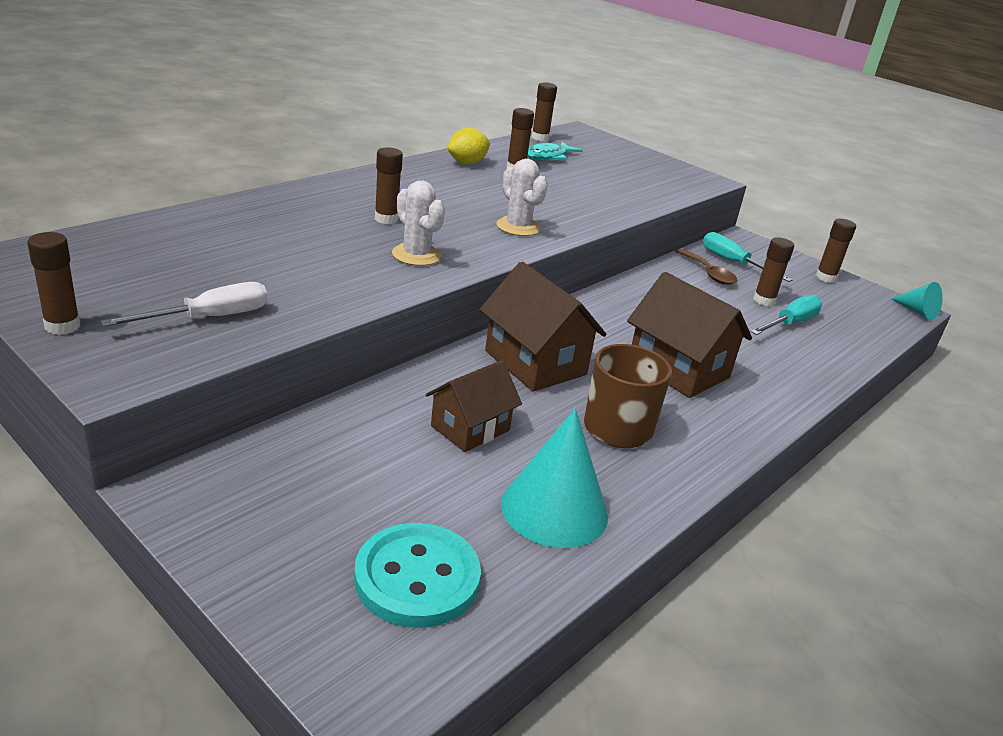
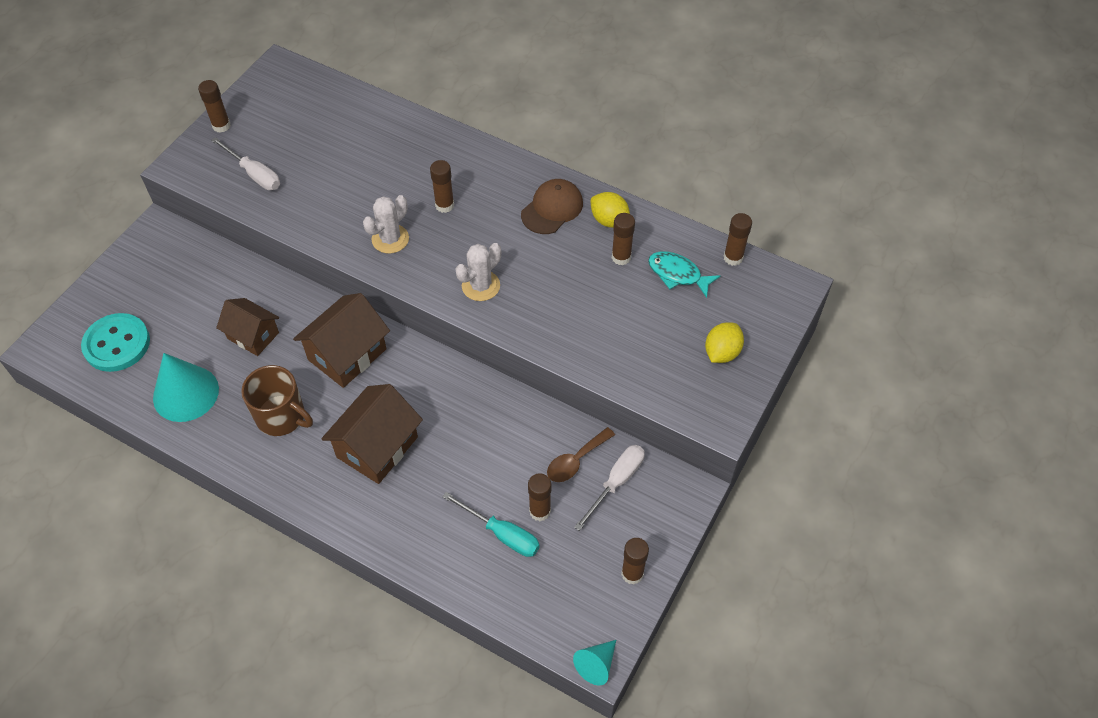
camera: 80 degrees right, 25 degrees up
turquoise screwdriver [703,232,792,282] -> white screwdriver [574,445,645,531]
none -> brown cap [521,179,583,234]
none -> yellow lemon [705,322,744,363]

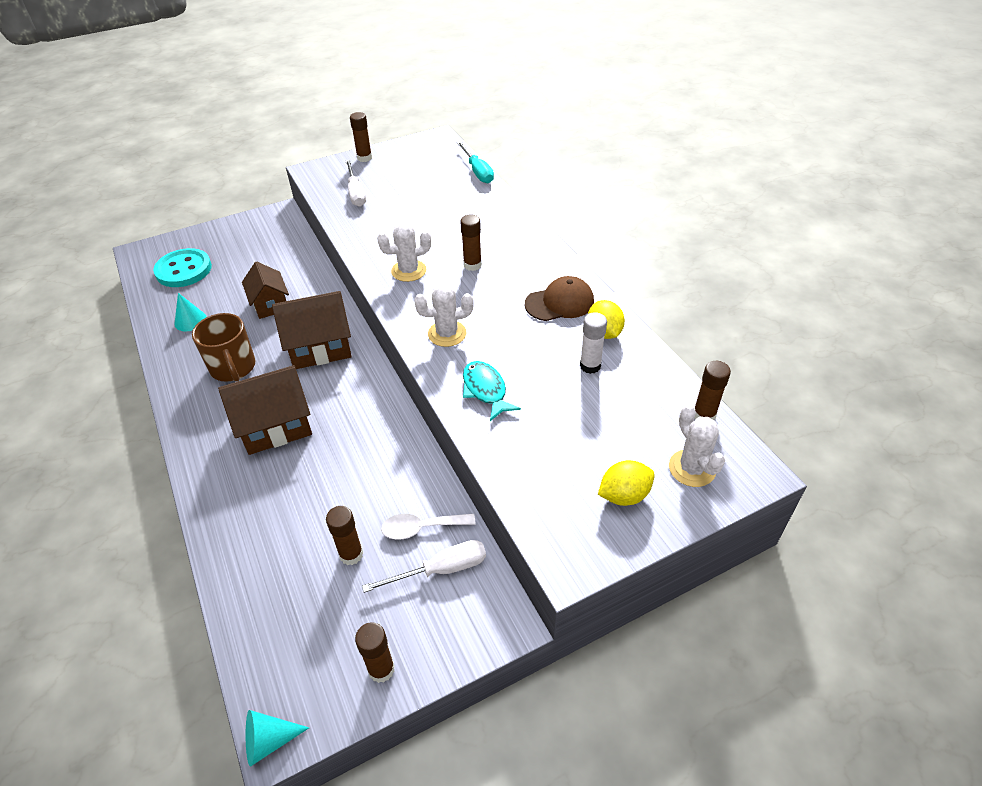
camera: 35 degrees right, 10 degrees down
turquoise cone [153,353,219,422] -> turquoise cone [174,293,206,331], size x0.55
turquoise screwdriver [442,492,540,557] -> turquoise screwdriver moved to [457,141,494,183]
brown spoon [547,427,615,482] -> white spoon [381,514,476,540]
brown glue stick [612,213,635,265] -> white glue stick [580,312,607,374]
turquoise fish [648,251,720,298] -> turquoise fish moved to [463,361,521,421]
none -> white cactus [669,404,725,487]

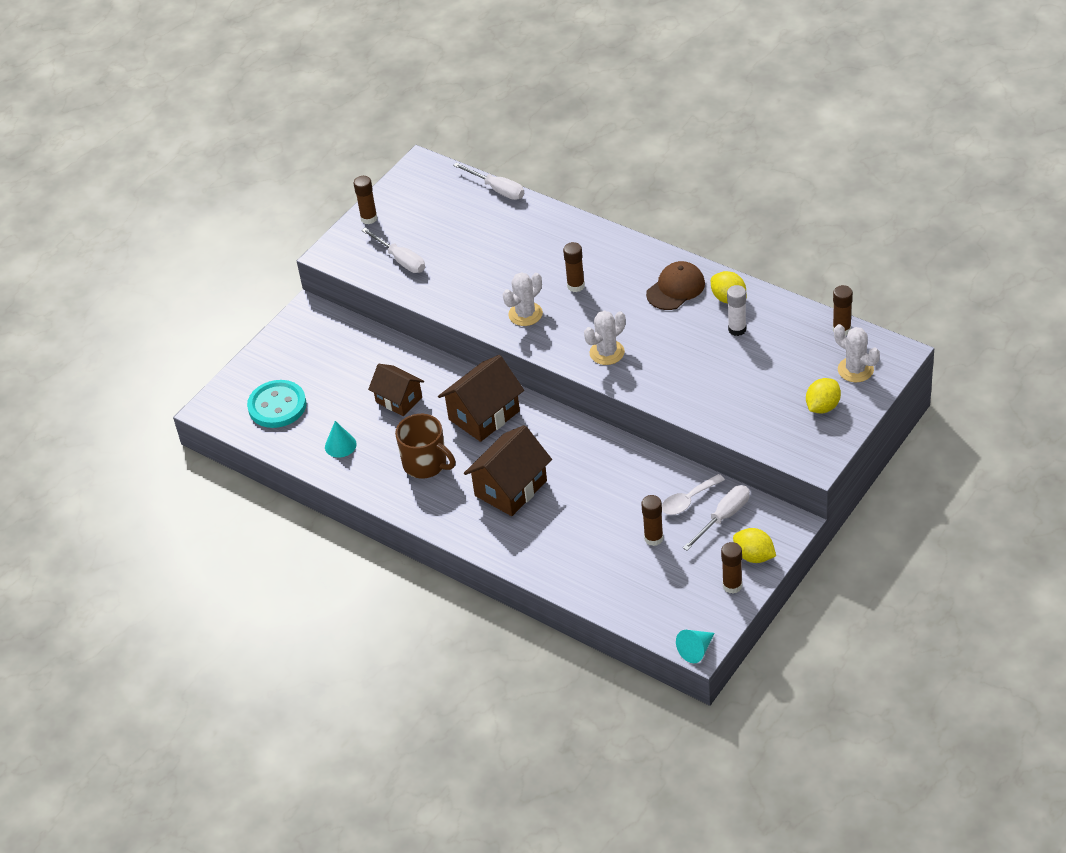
camera: 25 degrees left, 0 degrees up
turquoise screwdriver [457,141,494,183] -> white screwdriver [453,162,524,200]
turquoise fish [463,361,521,421] -> none
none -> yellow lemon [733,528,776,563]

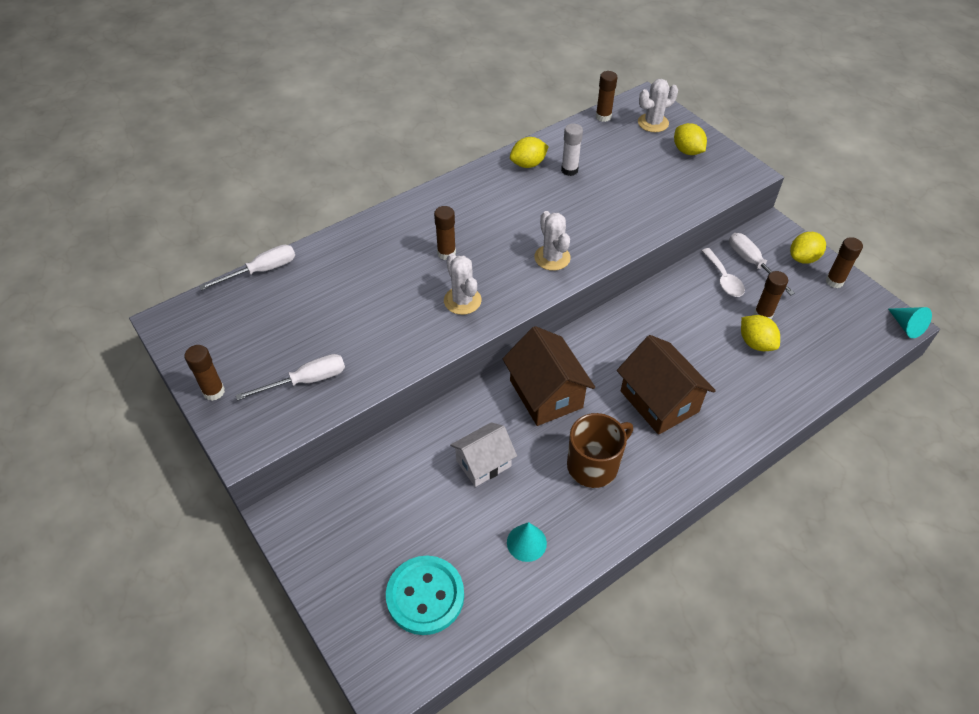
camera: 75 degrees left, 5 degrees up
brown house [368,364,424,416] -> white house [450,422,517,487]
brown cap [646,261,705,310] -> none
none -> yellow lemon [741,315,780,351]

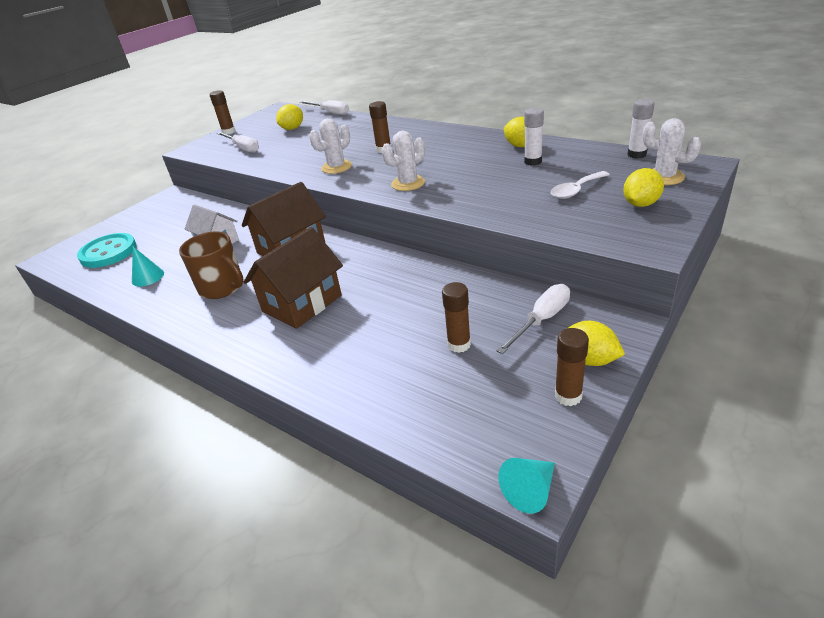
camera: 75 degrees right, 15 degrees down
brown glue stick [596,71,617,122] -> white glue stick [627,99,655,159]
white spoon [702,248,745,297] -> white spoon moved to [551,171,610,199]
yellow lemon [741,315,780,351] -> yellow lemon moved to [276,104,303,130]

